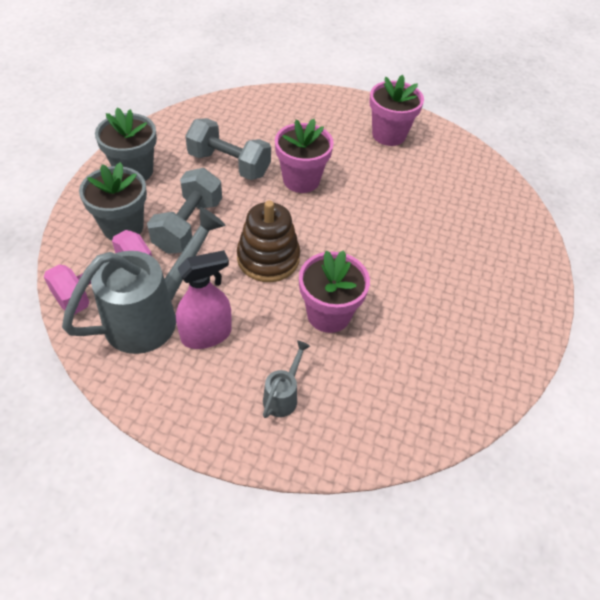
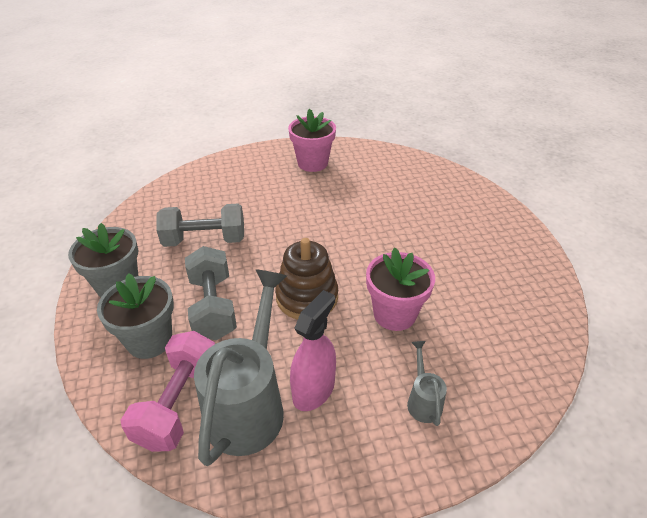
camera: 30 degrees left, 10 degrees down
pink flower pot [275,119,334,193] -> none

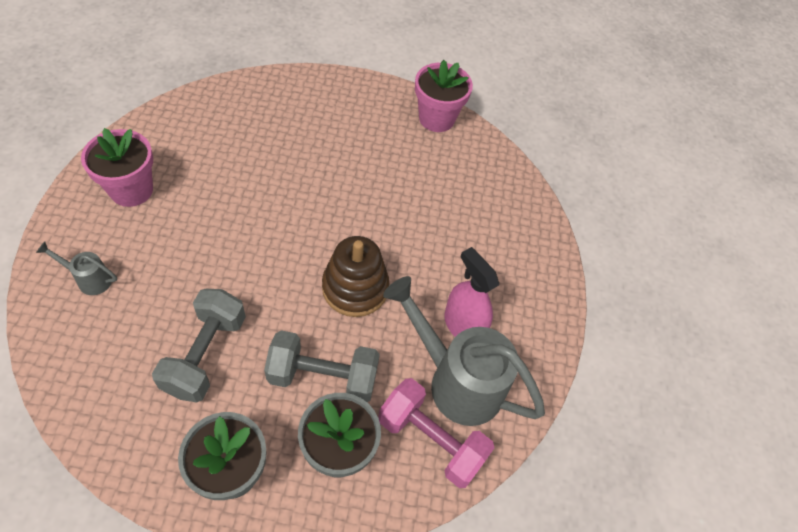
camera: 75 degrees left, 15 degrees up
pink flower pot [366,248,435,331] -> pink flower pot moved to [415,60,473,132]
grey watering can [407,341,447,426] -> grey watering can moved to [36,242,117,295]

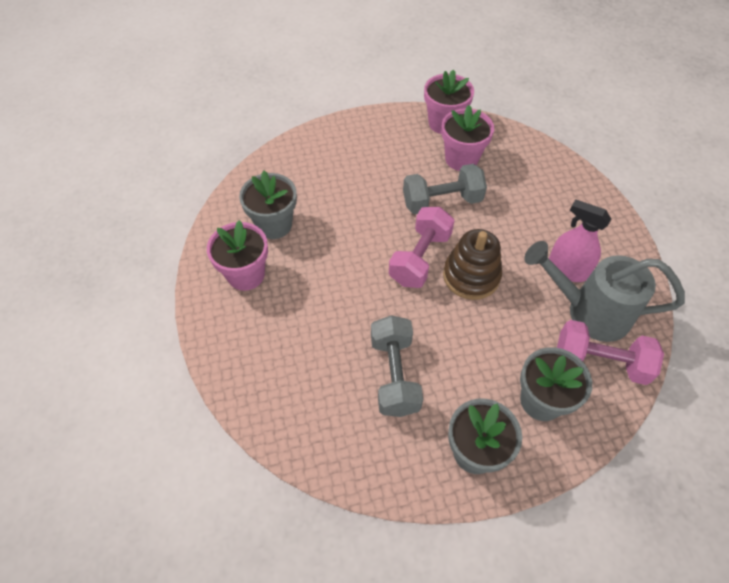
camera: 15 degrees left, 0 degrees up
grey watering can [36,242,117,295] -> none
grey dumbbell [264,330,380,402] -> grey dumbbell moved to [403,164,487,214]
none -> grey flower pot [239,171,297,239]
none -> pink dumbbell [389,207,455,288]
none -> pink flower pot [441,105,494,171]

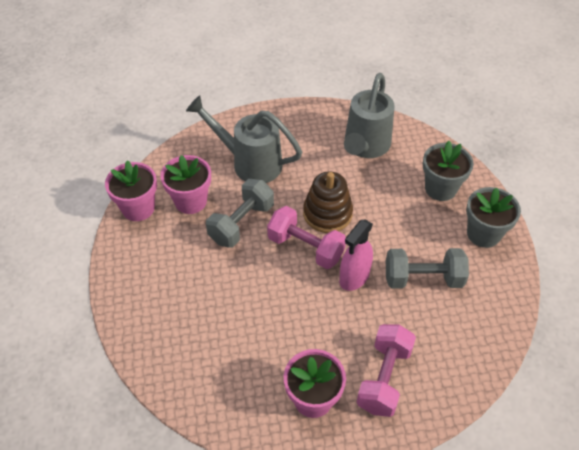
camera: 85 degrees left, 5 degrees down
grey flower pot [239,171,297,239] -> none
grey dumbbell [403,164,487,214] -> grey dumbbell turned 45 degrees clockwise [206,179,274,248]
pink spray bottle [549,199,611,282] -> pink spray bottle moved to [339,220,373,291]
pink dumbbell [557,320,664,385] -> pink dumbbell moved to [357,324,416,417]
none -> grey watering can [186,95,302,183]

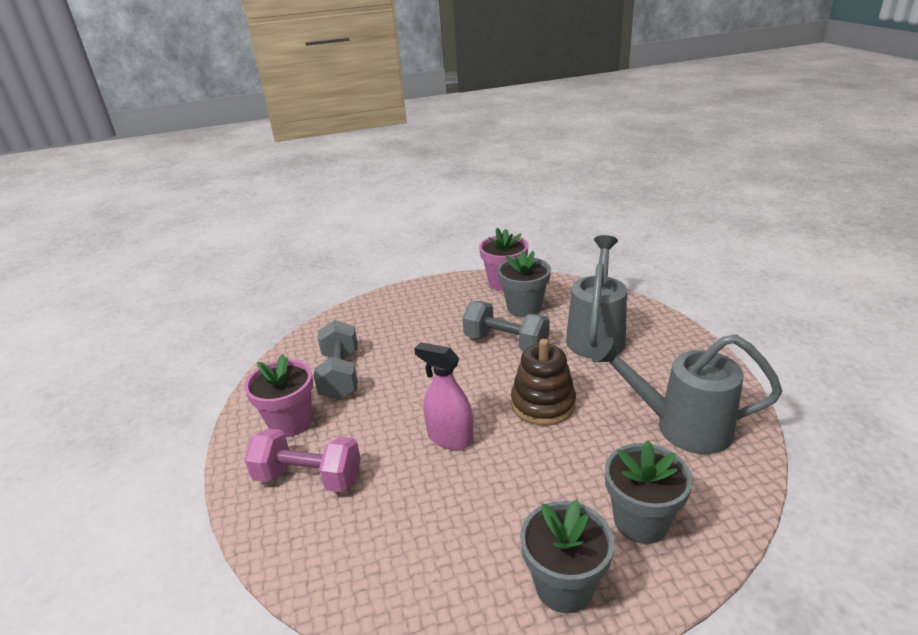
camera: 85 degrees right, 20 degrees down
pink flower pot [160,155,211,214] -> grey flower pot [498,251,551,317]
pink dumbbell [267,206,346,269] -> none
grey dumbbell [386,248,469,288] -> grey dumbbell moved to [314,320,358,400]

